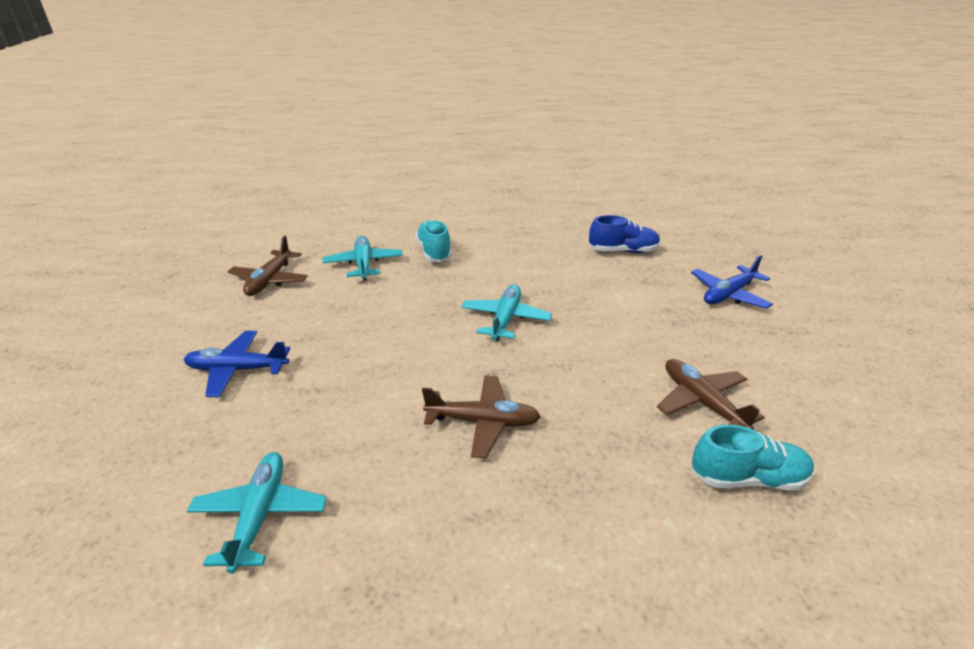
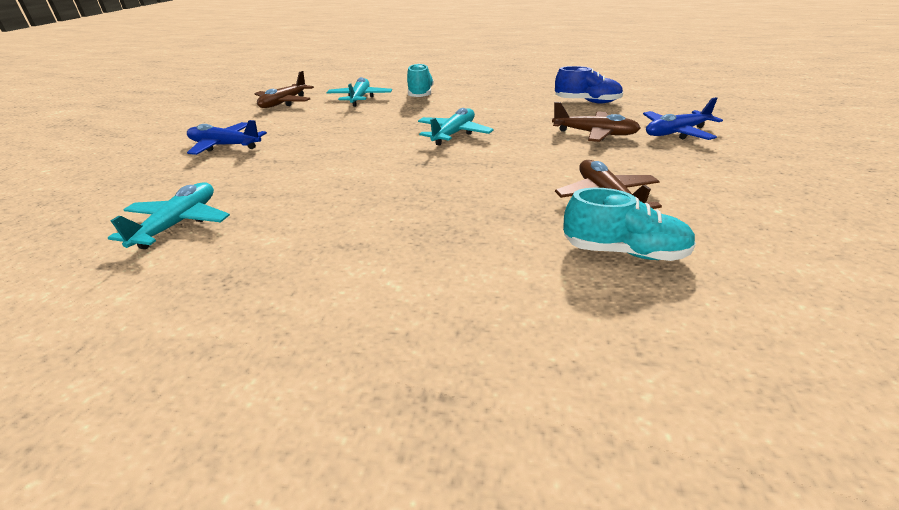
camera: 15 degrees right, 0 degrees up
brown plane [422,375,541,458] -> brown plane moved to [552,102,641,142]

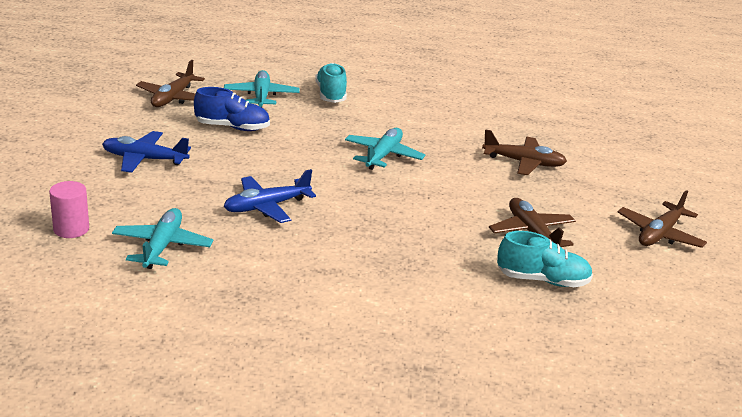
camera: 10 degrees left, 5 degrees down
blue shoe [555,66,623,104] -> blue shoe moved to [194,87,270,131]
blue plane [643,97,723,140] -> blue plane moved to [223,169,316,223]
none -> pink cylinder [49,181,89,238]
none -> brown plane [618,190,707,248]

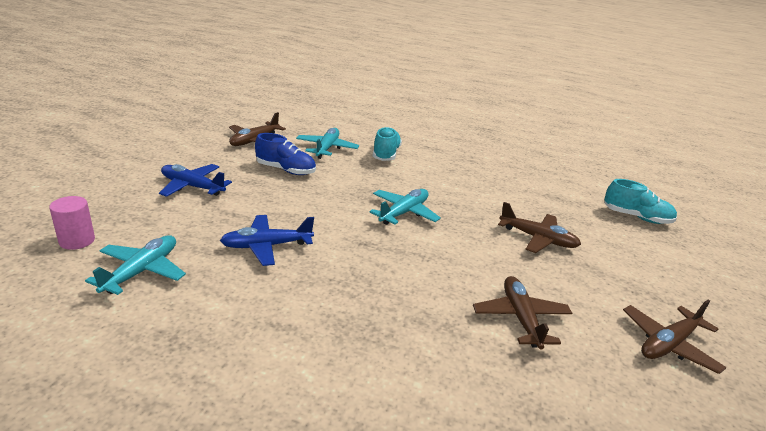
camera: 15 degrees right, 0 degrees up
turquoise shoe [497,231,593,287] -> turquoise shoe moved to [604,179,677,224]

